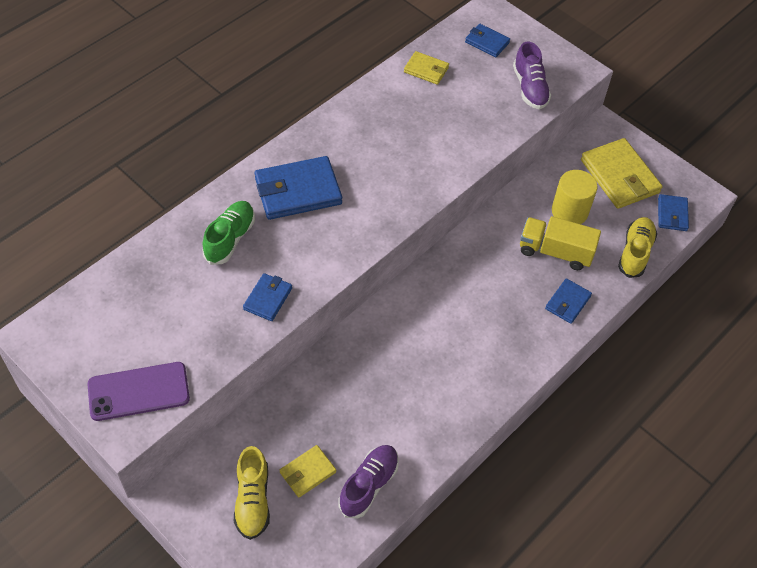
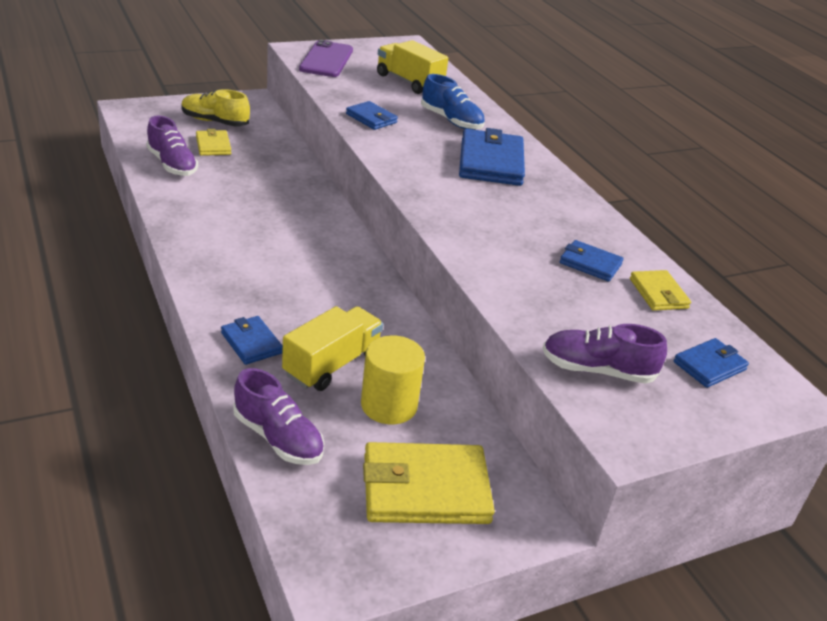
camera: 110 degrees right, 20 degrees down
green shoe [202,201,255,265] -> blue shoe [421,74,485,129]
yellow wallet [404,51,449,85] -> yellow wallet turned 60 degrees counterclockwise [630,270,691,311]
yellow shoe [618,217,657,278] -> purple shoe [233,368,324,465]
blue wallet [658,194,689,231] -> blue wallet moved to [560,240,624,281]
none -> yellow truck [377,40,448,94]

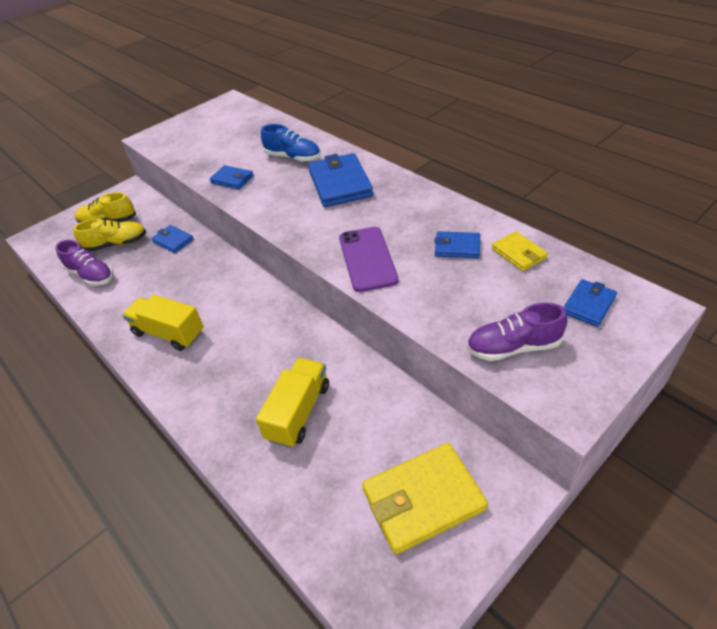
camera: 10 degrees left, 10 degrees up
yellow wallet [196,129,231,156] -> yellow shoe [73,219,146,252]
blue wallet [221,316,283,365] -> blue wallet moved to [151,225,194,253]
purple shoe [233,368,324,465] -> none
purple phone [299,40,353,77] -> purple phone moved to [339,227,398,292]
yellow cylinder [361,335,425,424] -> none
yellow truck [377,40,448,94] -> yellow truck moved to [122,295,204,351]

